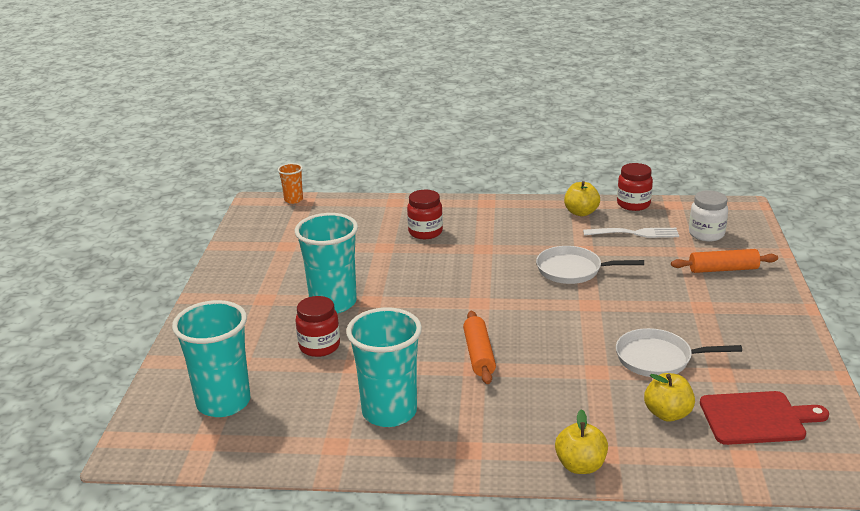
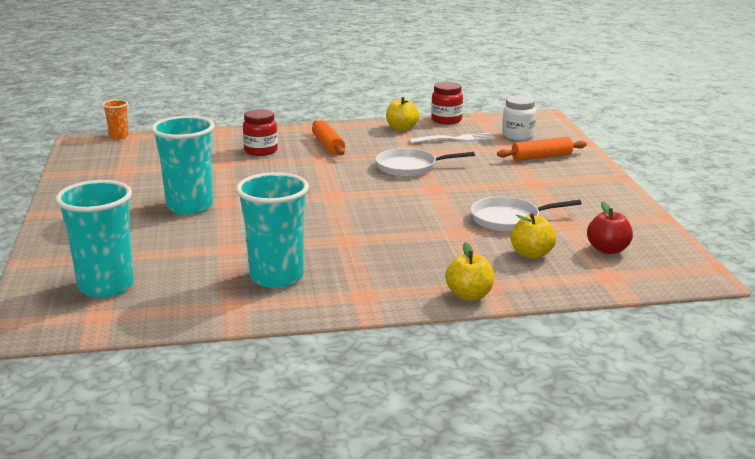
camera: 15 degrees left, 5 degrees down
red jar [295,296,340,357] -> none
orange rolling pin [463,311,496,384] -> orange rolling pin moved to [312,120,345,155]
red cutting board [700,391,829,445] -> red apple [587,201,633,254]

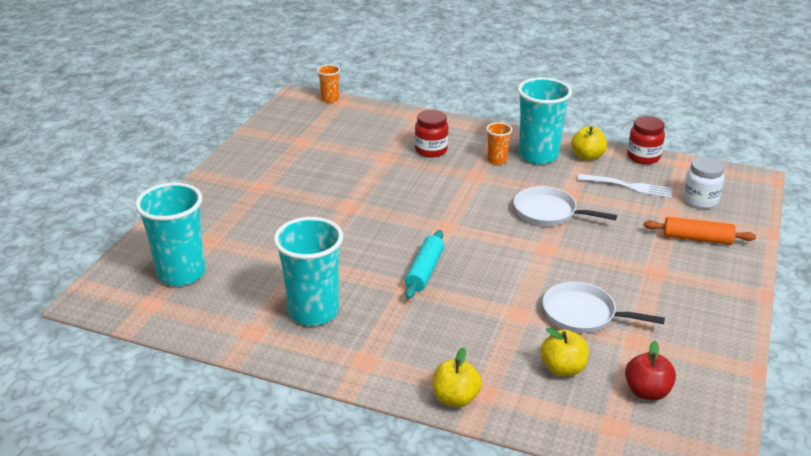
camera: 30 degrees right, 10 degrees up
turquoise cup [151,116,214,215] -> turquoise cup moved to [518,77,572,164]
orange rolling pin [312,120,345,155] -> orange cup [486,122,512,165]
none -> turquoise rolling pin [405,230,444,299]

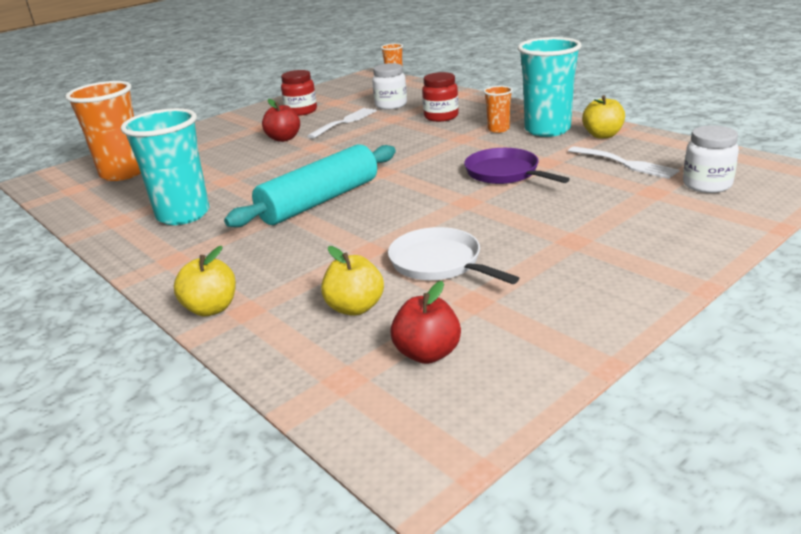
camera: 30 degrees right, 5 degrees down
turquoise cup [135,182,205,286] -> orange cup [65,81,141,181]
turquoise rolling pin [405,230,444,299] -> turquoise rolling pin [224,144,396,227], size x1.68
white pan [514,186,617,226] -> purple pan [464,148,570,184]
red jar [627,116,665,164] -> red jar moved to [281,70,317,116]
orange rolling pin [644,217,756,245] -> none
none -> red apple [262,99,300,142]
none -> white fork [307,108,377,139]
none -> white jar [372,63,407,110]

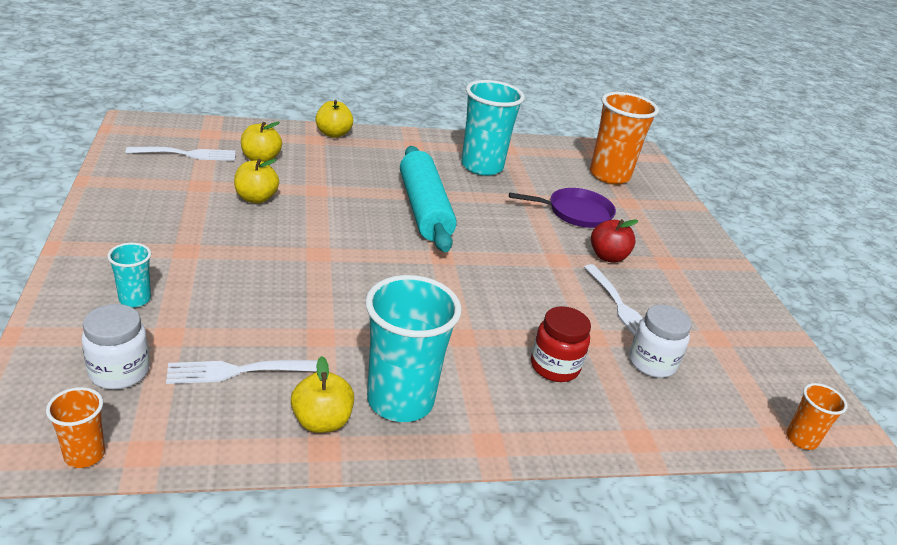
camera: 115 degrees right, 5 degrees up
red jar [281,70,317,116] -> none
white pan [388,227,519,284] -> yellow apple [234,159,279,203]
red apple [390,281,461,364] -> white fork [126,147,236,161]
purple pan [464,148,570,184] -> purple pan moved to [509,188,616,228]
orange cup [483,86,513,133] -> orange cup moved to [46,387,105,468]
none -> turquoise cup [107,243,151,307]

